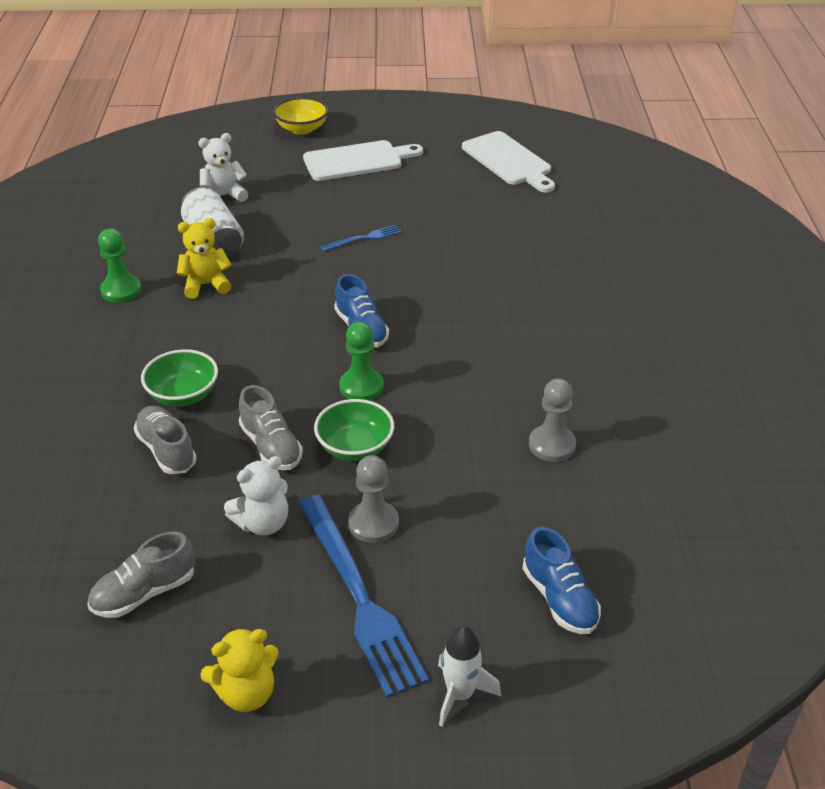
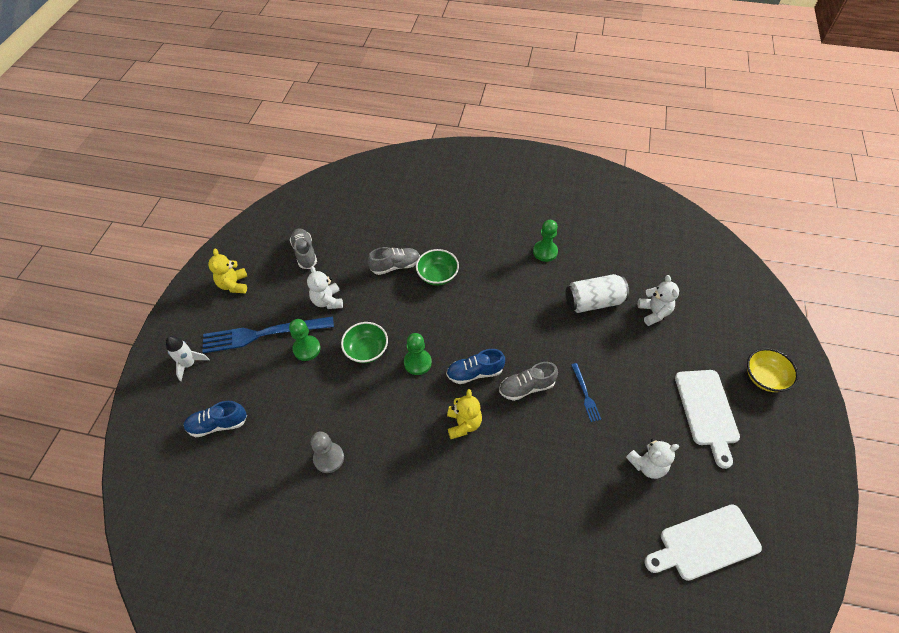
camera: 105 degrees right, 15 degrees up
yellow teddy bear [177,218,231,299] -> yellow teddy bear moved to [447,389,482,439]
grey shoe [239,385,303,470] -> grey shoe moved to [499,362,558,401]
grey pawn [348,455,399,543] -> green pawn [289,319,321,361]
none -> white teddy bear [626,439,679,479]

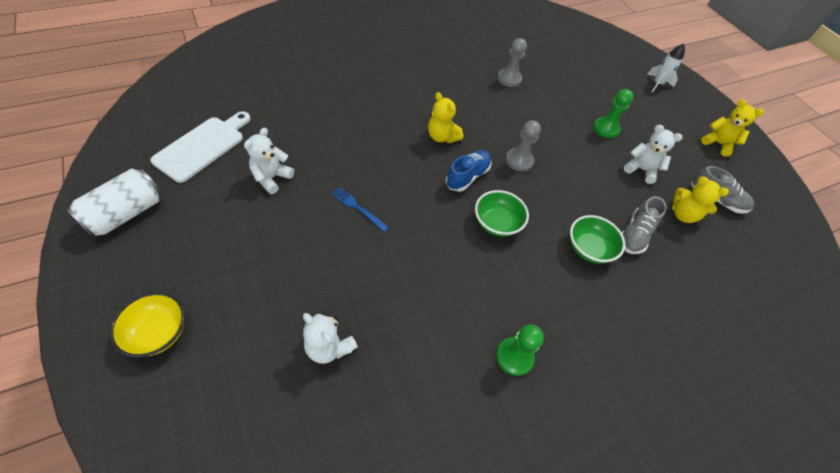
camera: 135 degrees right, 0 degrees up
blue shoe [184,401,247,437] -> none
blue fork [203,316,334,353] -> none
green bowl [341,322,388,363] -> green bowl moved to [475,190,529,236]
green pawn [404,333,432,375] -> grey pawn [505,120,541,172]
grey shoe [499,362,558,401] -> none
white can [566,274,629,313] -> white can moved to [66,169,162,238]
white cutting board [675,370,740,469] -> none
none -> yellow teddy bear [672,177,729,223]

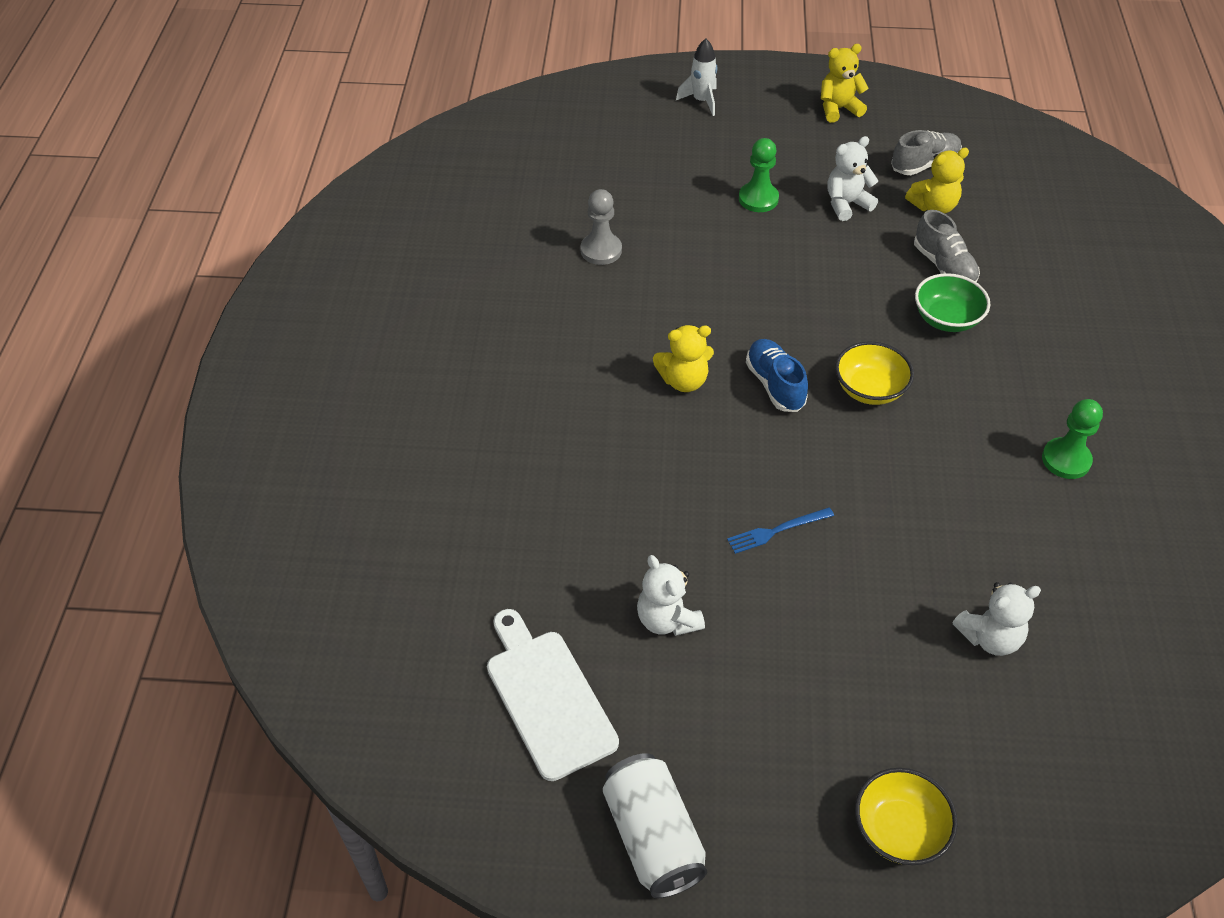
camera: 55 degrees left, 5 degrees down
green bowl [475,190,529,236] -> yellow bowl [835,341,914,405]
grey pawn [505,120,541,172] -> none

